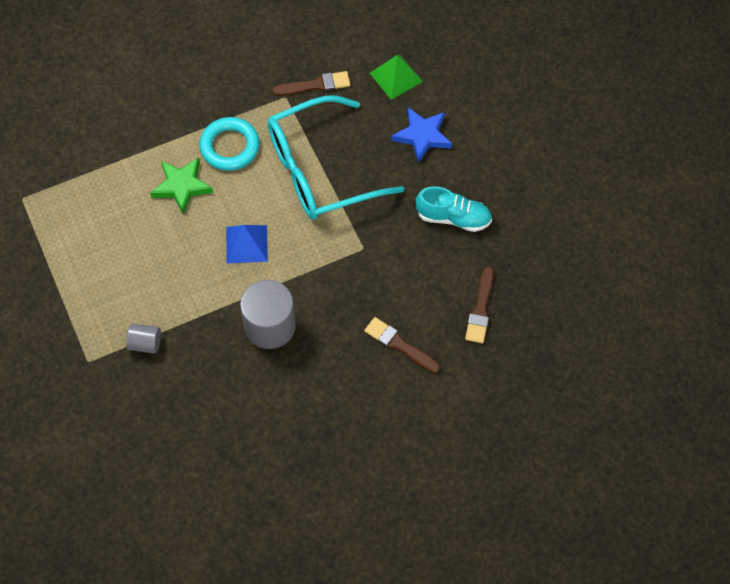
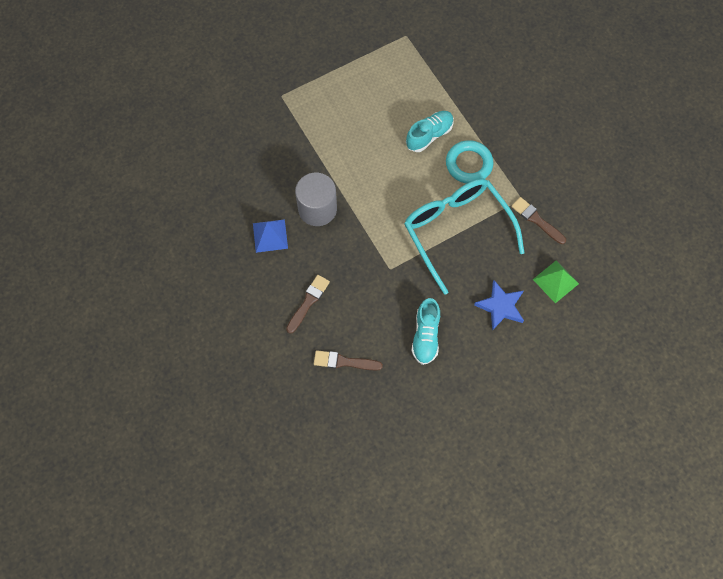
camera: 85 degrees right, 5 degrees up
grey cylinder [126,323,161,354] -> none
green star [150,158,213,215] -> turquoise shoe [406,111,454,152]
blue pyramid [226,225,268,263] -> blue pyramid moved to [253,219,288,253]
brown brush [272,71,350,96] -> brown brush turned 150 degrees clockwise [511,197,566,244]

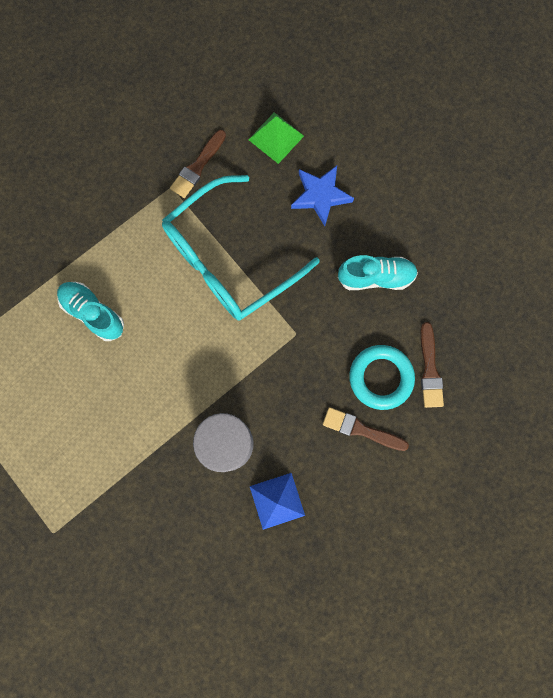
camera: 100 degrees left, 10 degrees up
turquoise ring [446,140,493,183] -> turquoise ring moved to [349,345,415,410]

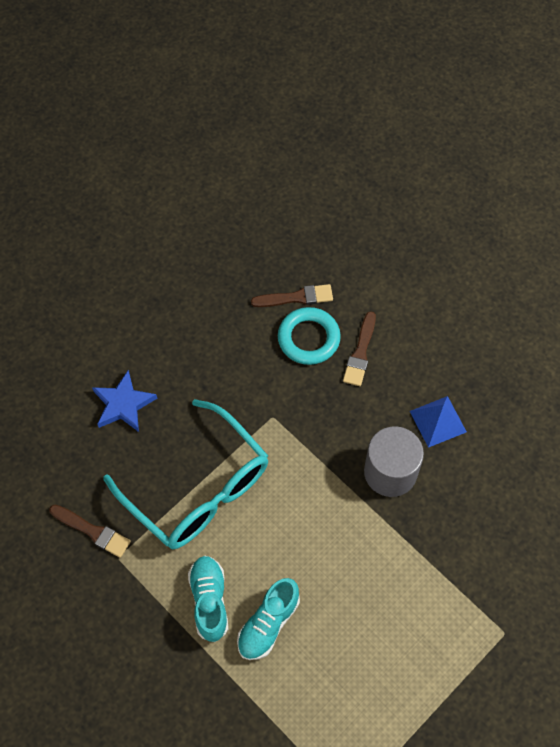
camera: 95 degrees left, 15 degrees down
green pyramid [248,112,304,164] -> none
turquoise shoe [338,255,418,290] -> turquoise shoe moved to [188,556,228,642]

